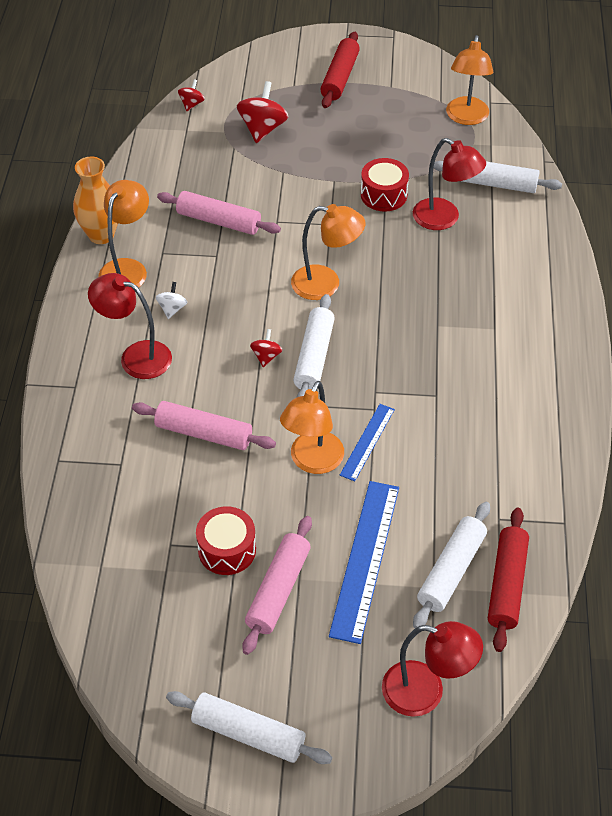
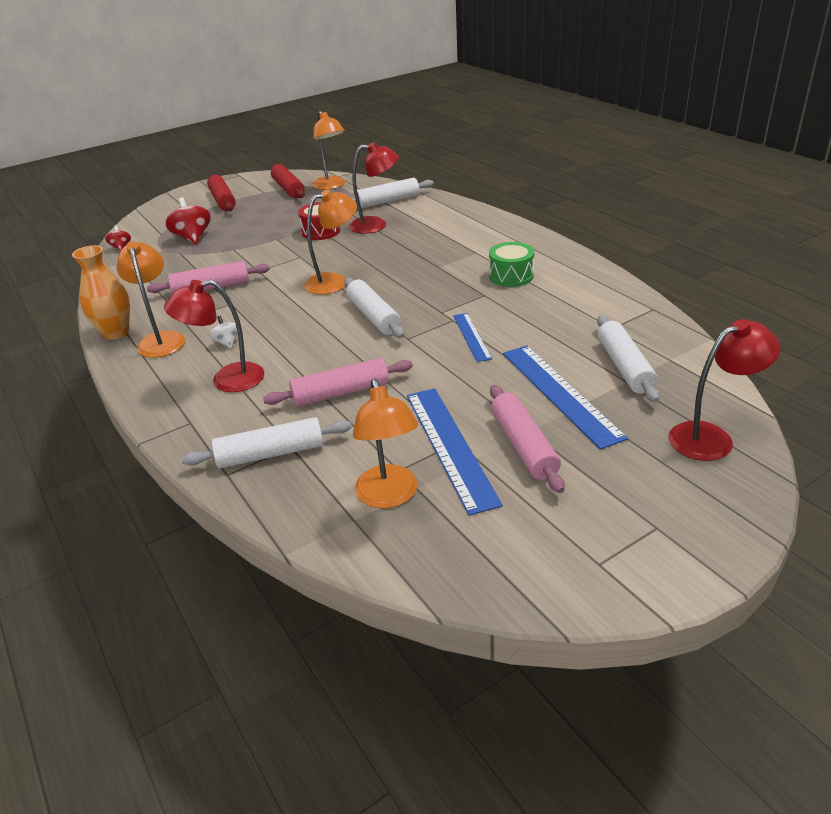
camera: 35 degrees left, 15 degrees down
white rolling pin [166,691,332,764] -> white rolling pin moved to [182,417,352,468]
red drum [196,506,256,575] -> blue ruler [407,388,503,516]
red spinning top [250,329,282,367] -> none
orange lamp [280,381,344,474] -> orange lamp moved to [353,378,418,509]
red rolling pin [488,508,529,652] -> red rolling pin moved to [271,164,305,198]
none -> green drum [489,242,534,287]

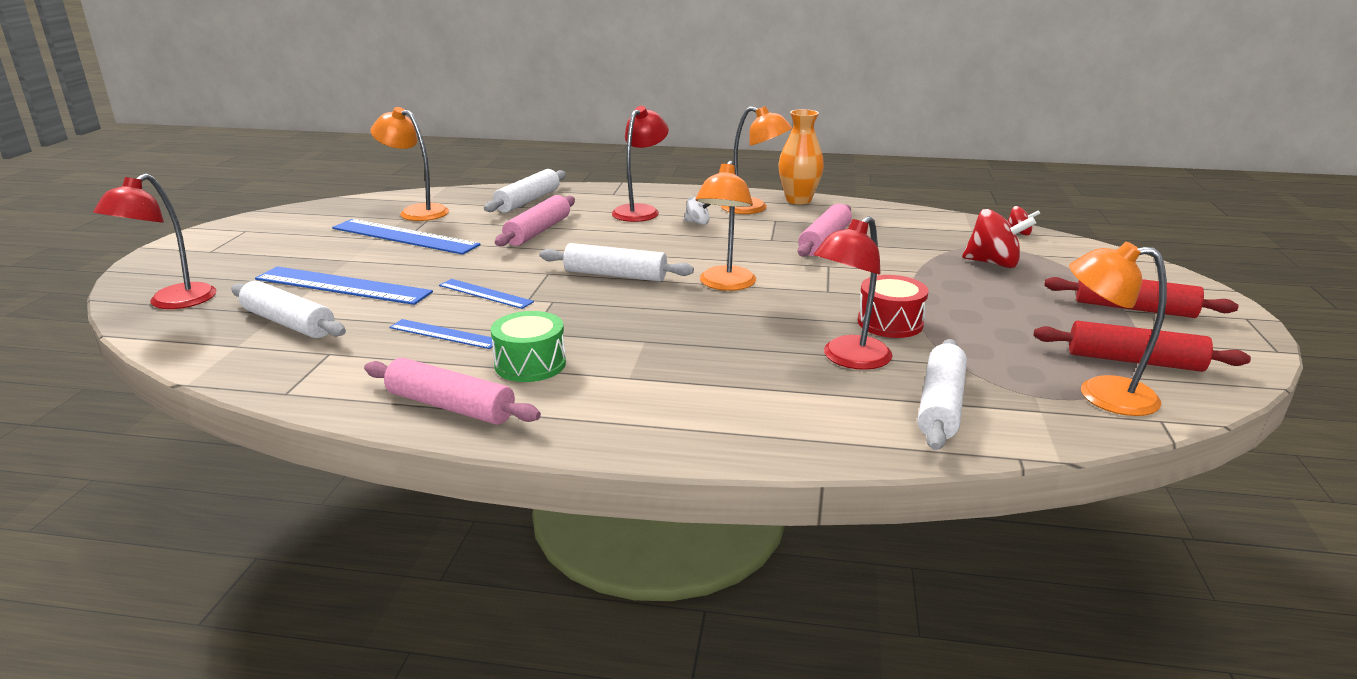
camera: 130 degrees right, 10 degrees down
pink rolling pin [490,385,565,493] -> pink rolling pin moved to [364,358,541,425]
none -> blue ruler [389,319,495,349]

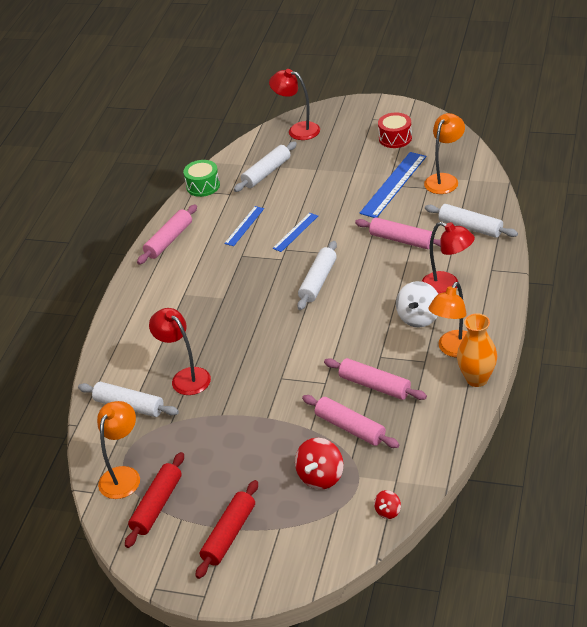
camera: 100 degrees right, 15 degrees up
blue ruler [255,266,433,305] -> none
green drum [490,311,566,382] -> green drum moved to [183,160,220,197]
white spinning top [684,197,711,225] -> white spinning top [396,281,438,328], size x1.85
orange lamp [695,160,756,291] -> none
red drum [858,275,929,338] -> red drum moved to [378,112,412,148]
none -> pink rolling pin [302,395,400,448]

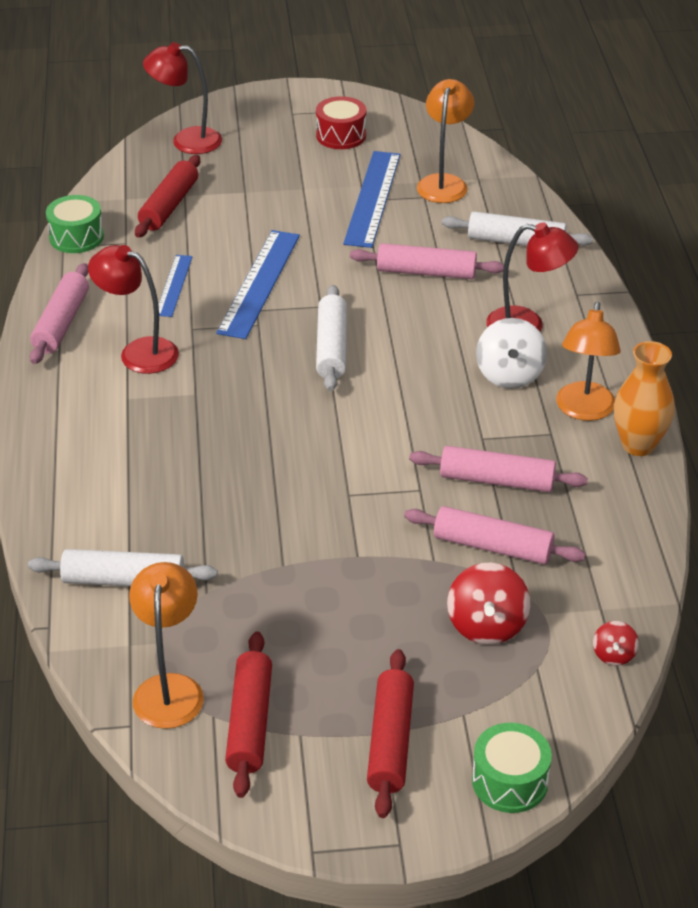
camera: 25 degrees left, 0 degrees up
red lamp [149,308,211,395] -> red lamp moved to [88,245,179,374]
white rolling pin [234,142,297,192] -> red rolling pin [135,155,200,238]
blue ruler [272,213,318,252] -> blue ruler [216,230,300,339], size x1.77
none -> green drum [472,723,552,813]

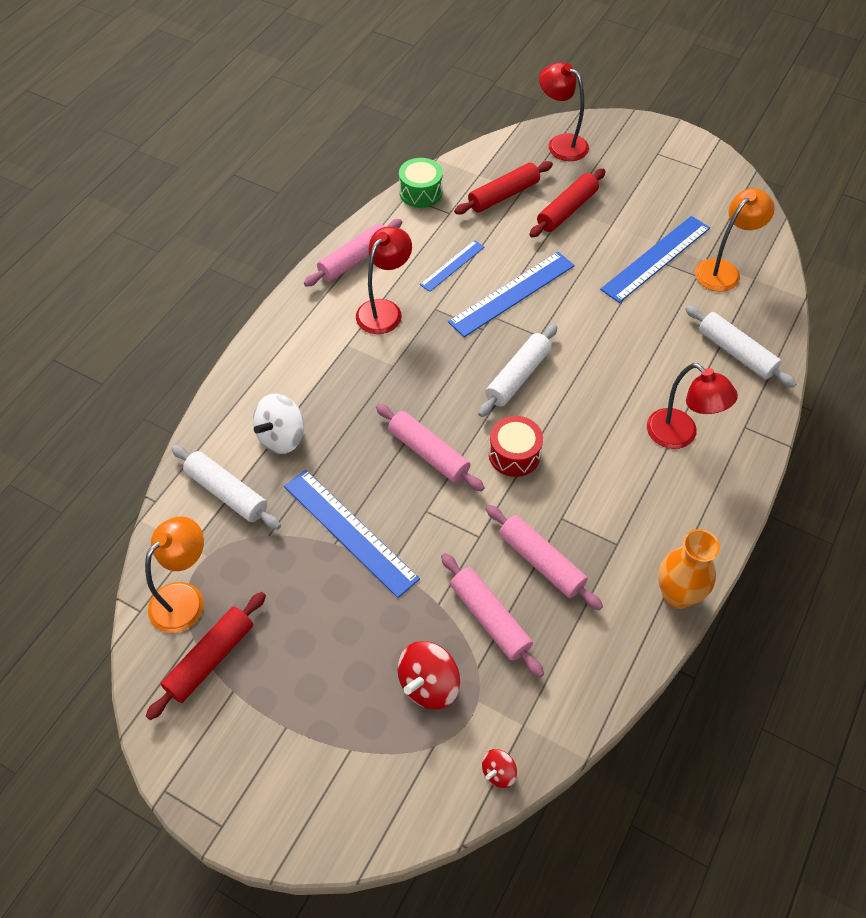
camera: 35 degrees right, 15 degrees up
red lamp [88,245,179,374] -> red lamp turned 60 degrees clockwise [356,227,412,334]
red drum [316,96,366,149] -> red drum moved to [489,416,543,477]
pink rolling pin [350,243,504,279] -> pink rolling pin moved to [376,404,485,491]
red rolling pin [367,649,414,818] -> red rolling pin moved to [529,169,606,238]
green drum [472,723,552,813] -> none
white spinning top [476,318,547,389] -> white spinning top moved to [253,394,304,454]
orange lamp [556,302,621,421] -> none
none -> blue ruler [284,470,420,598]

